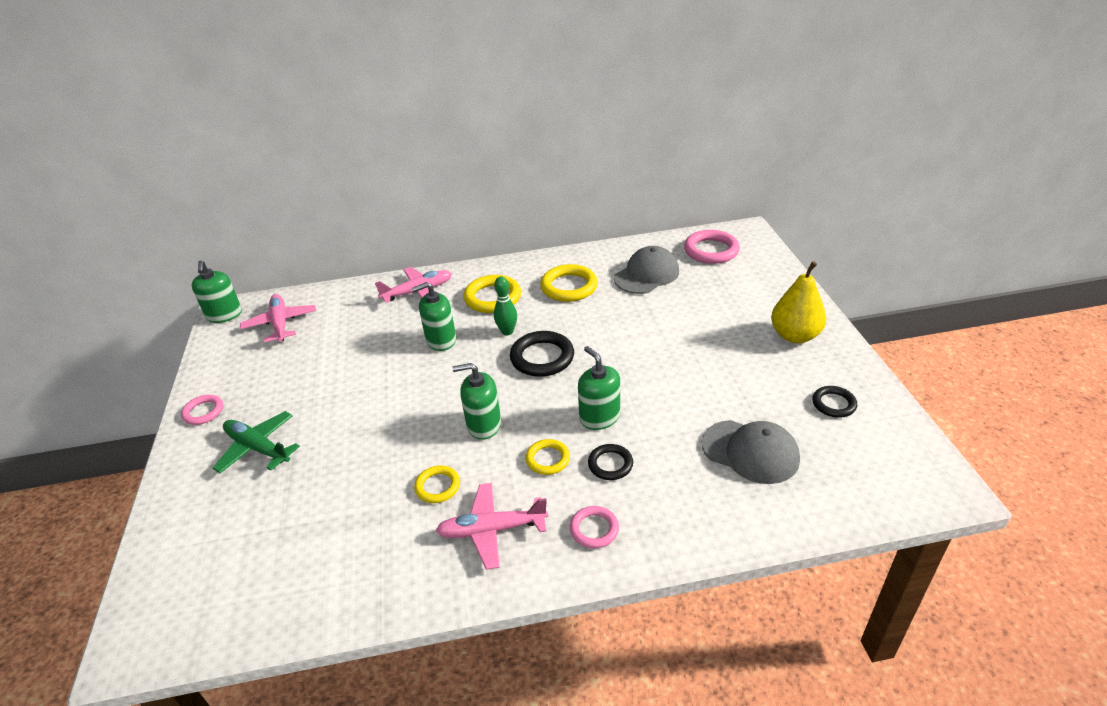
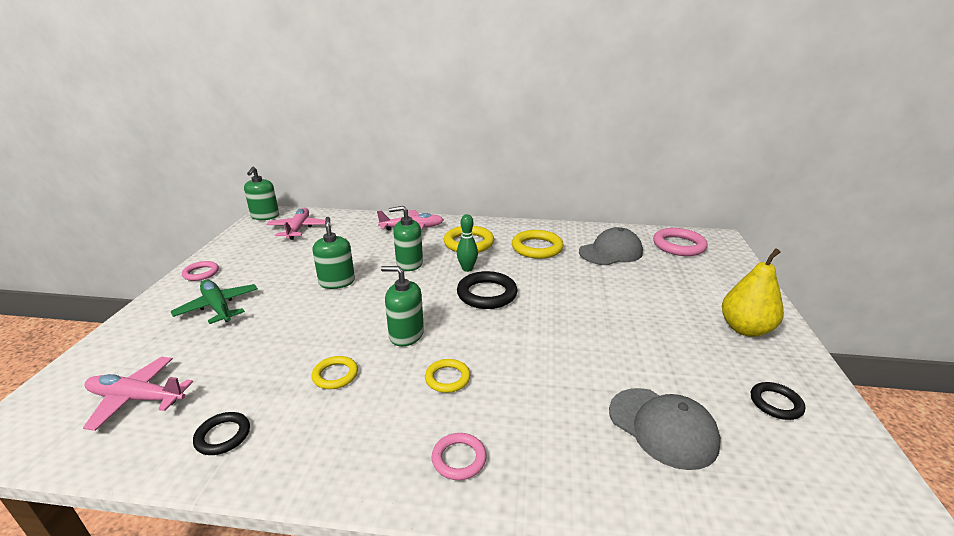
camera: 15 degrees right, 10 degrees down
pink plane [436,483,548,570] -> pink plane moved to [83,357,193,431]
green soap dispenser [578,346,620,430] -> green soap dispenser moved to [312,217,355,289]
black ring [588,444,633,480] -> black ring moved to [193,412,250,455]

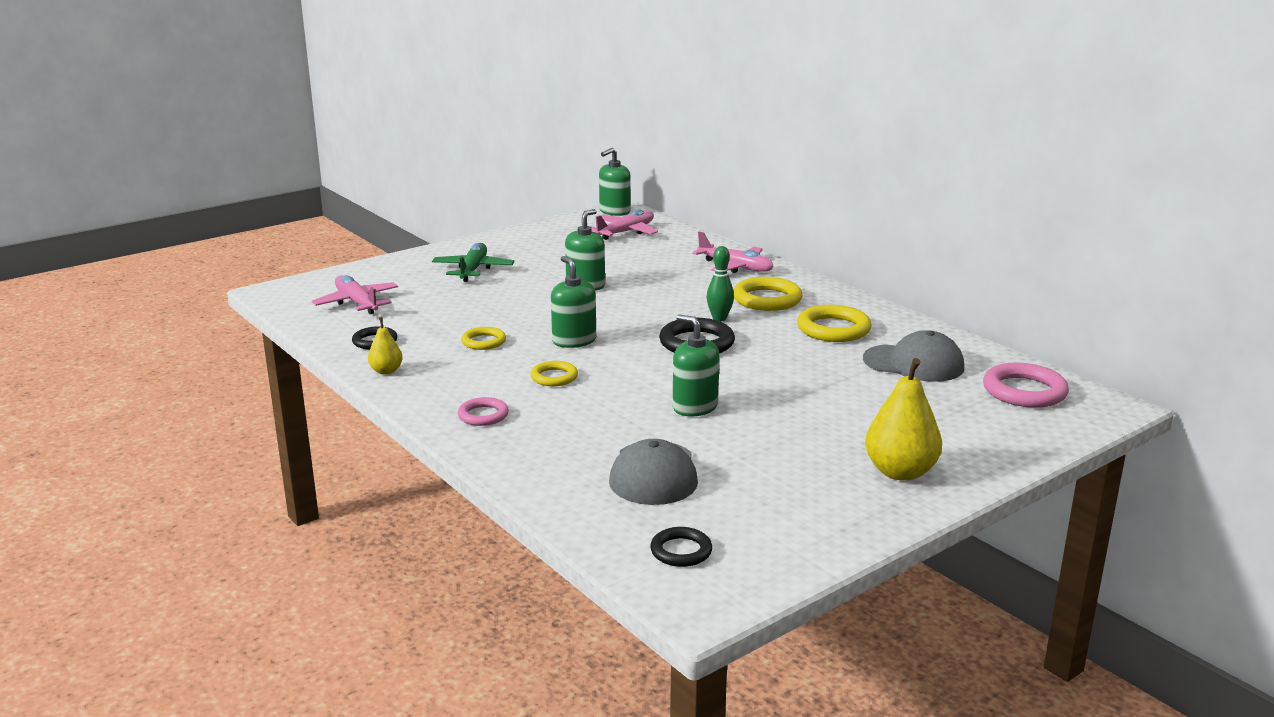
camera: 45 degrees right, 5 degrees down
pink ring [182,261,219,281] -> none
green soap dispenser [389,206,423,271] -> green soap dispenser moved to [673,314,720,416]
black ring [751,382,805,420] -> black ring moved to [650,527,712,567]
none -> yellow pear [368,317,403,375]

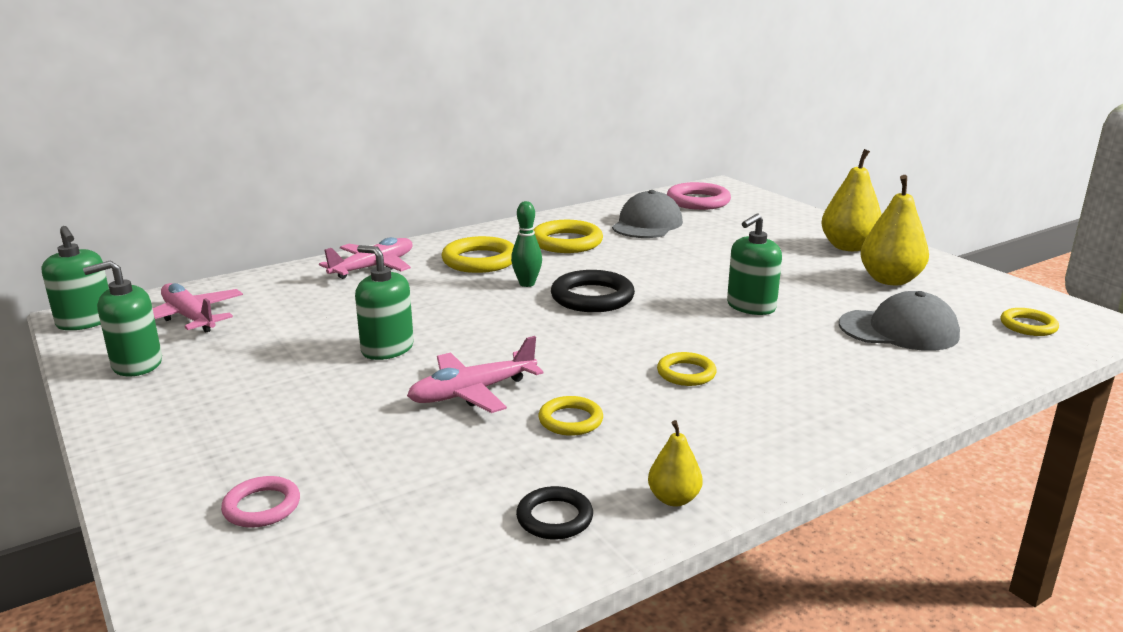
camera: 85 degrees left, 0 degrees up
pink plane [312,275,398,314] -> pink plane moved to [407,336,544,413]
green plane [432,243,514,282] -> none
pink ring [458,397,509,426] -> pink ring moved to [221,476,300,528]
green soap dispenser [551,256,596,348] -> green soap dispenser moved to [83,260,162,376]
black ring [650,527,712,567] -> yellow ring [1000,308,1059,336]
none -> yellow pear [860,175,929,285]

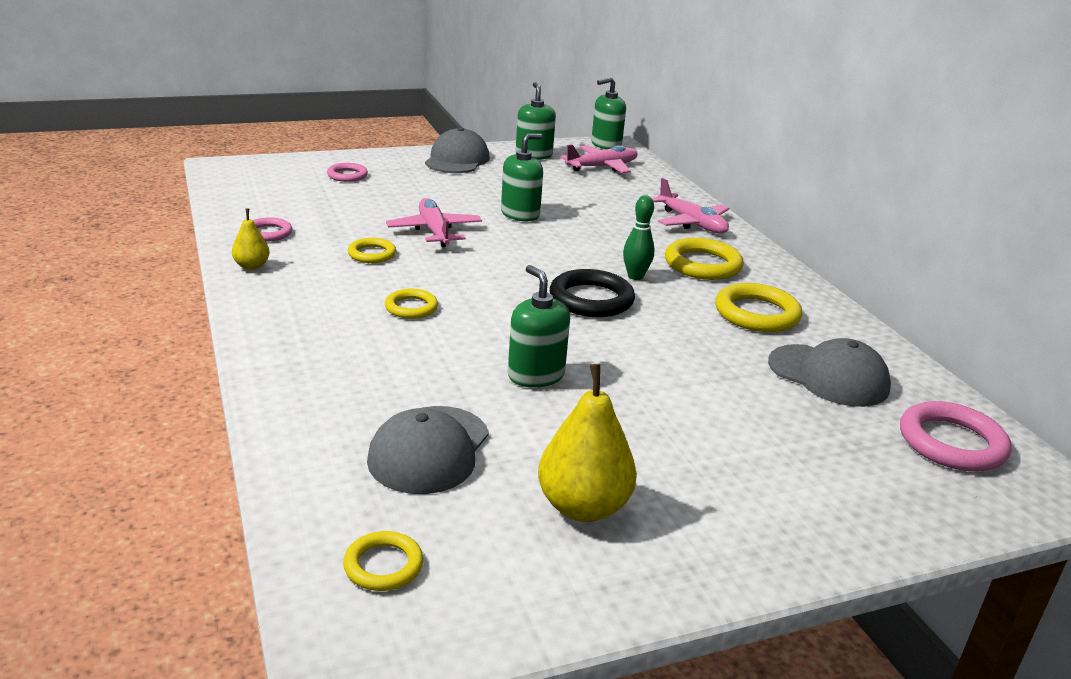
camera: 100 degrees right, 5 degrees up
black ring [516,486,593,539] -> pink ring [253,217,292,242]
yellow pear [821,149,882,251] -> none
none -> grey cap [425,127,490,173]

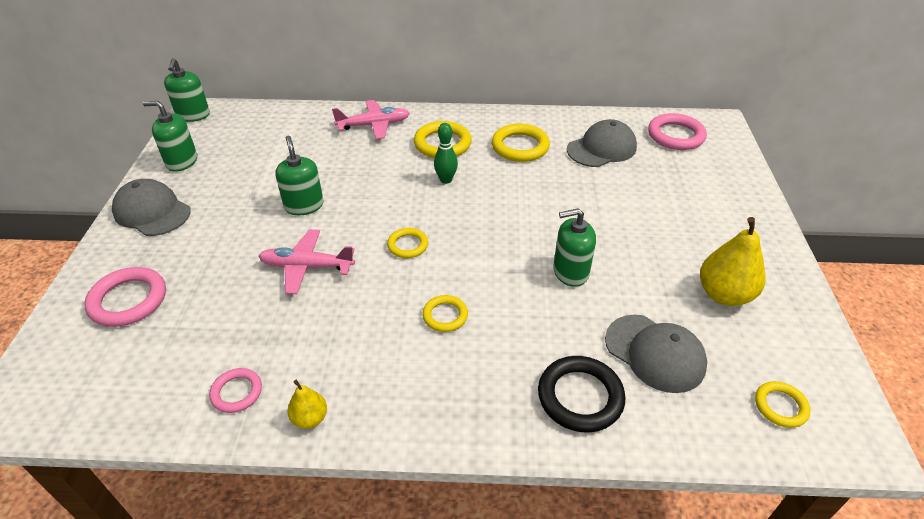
camera: 65 degrees left, 15 degrees up
pink ring [327,163,368,182] -> pink ring [84,267,166,327], size x1.69
yellow ring [348,238,396,263] -> yellow ring moved to [387,228,428,258]
black ring [550,269,635,317] -> black ring moved to [538,356,625,433]
pink plane [560,144,638,173] -> none

